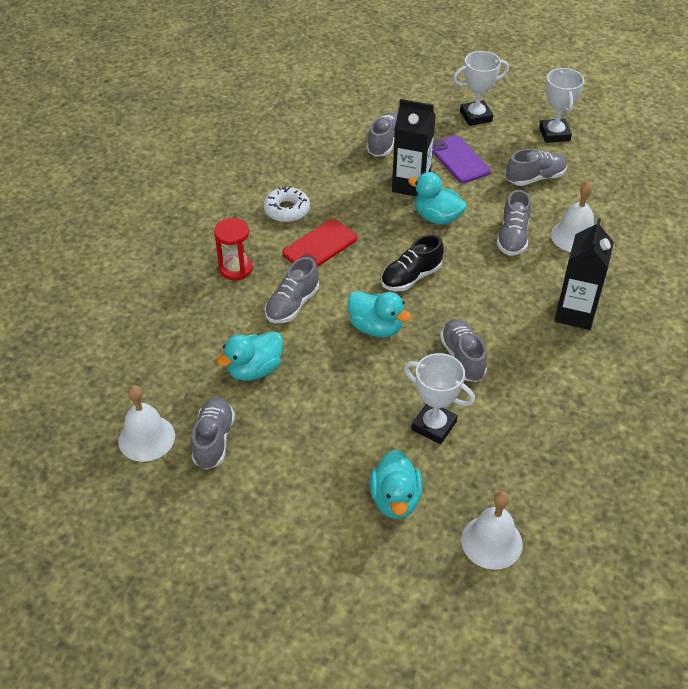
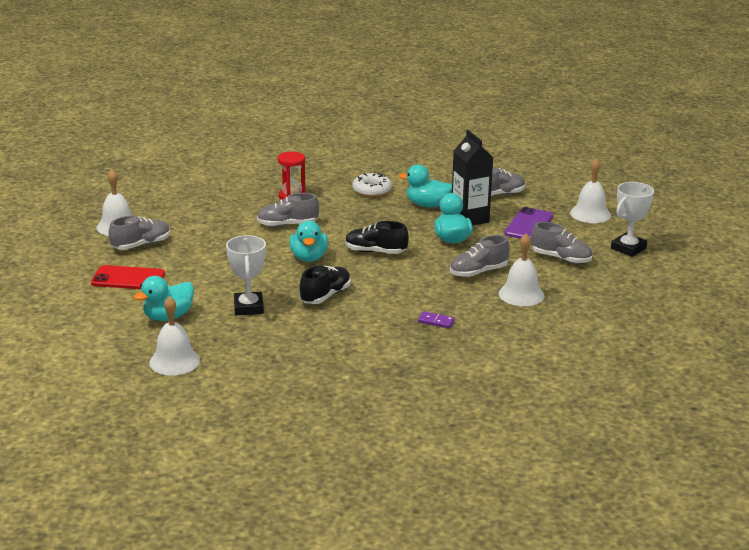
camera: 50 degrees right, 20 degrees down
turquoise duck [216,331,283,381] -> turquoise duck moved to [399,165,452,207]
red phone [282,219,357,267] -> red phone moved to [91,265,165,289]
grey shoe [440,319,487,382] -> black shoe [300,266,351,304]
white trophy [453,51,509,126] -> white bell [570,158,611,223]
black carton [554,218,614,330] -> purple domino [418,311,455,328]

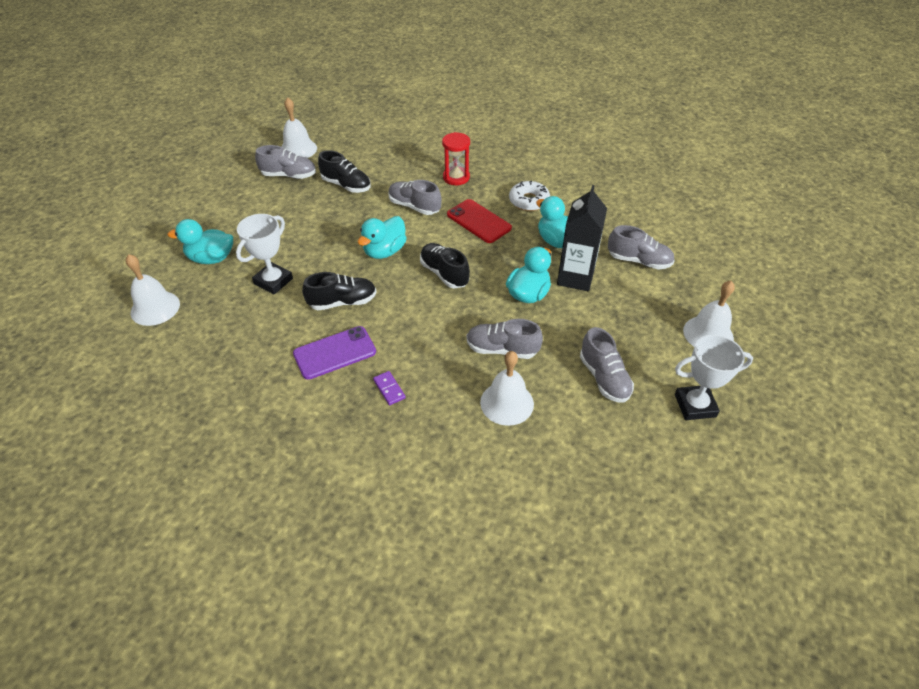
camera: 40 degrees right, 20 degrees up
red phone [91,265,165,289] -> red phone moved to [447,199,512,243]
purple phone [504,207,553,239] -> purple phone moved to [293,326,376,380]
none -> black shoe [318,150,371,193]

